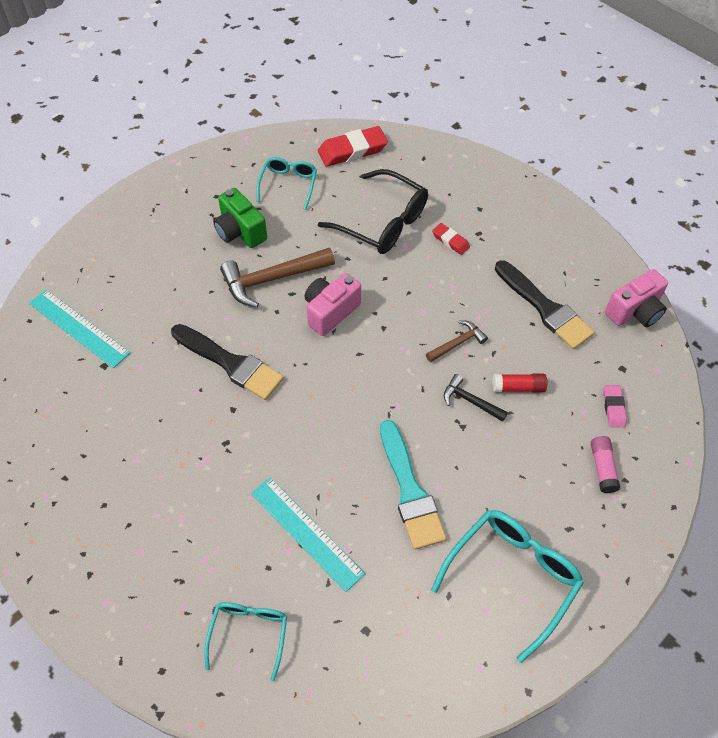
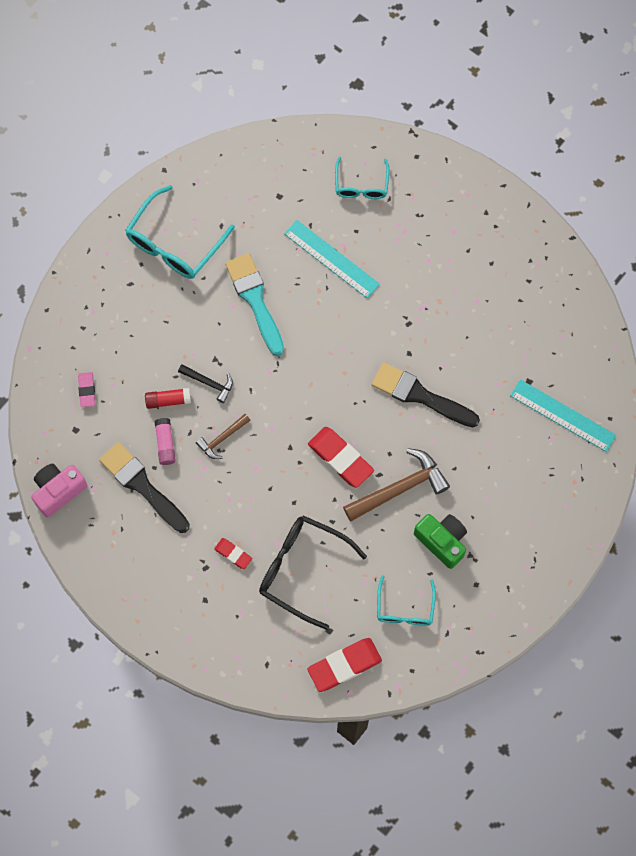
camera: 175 degrees right, 15 degrees up
pink camera [305,273,361,336] -> red eraser [308,427,374,488]
pink glue stick [591,436,620,493] -> pink glue stick moved to [154,418,176,465]

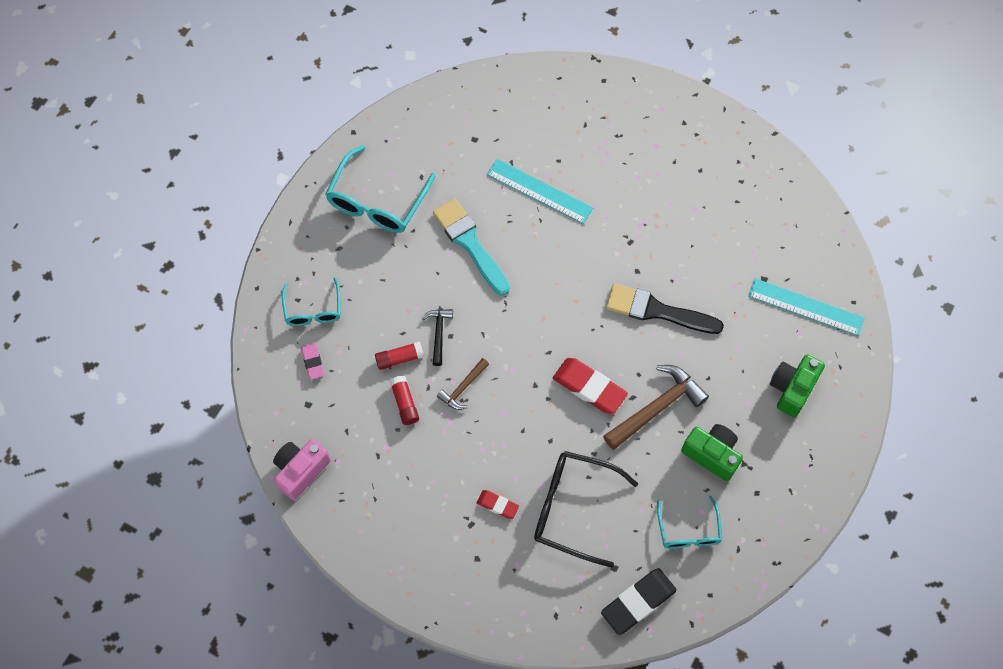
camera: 10 degrees left, 5 degrees down
black brush [99,442,190,533] -> none
pink glue stick [154,418,176,465] -> red glue stick [390,376,419,425]
black hammer [178,364,233,403] -> black hammer turned 105 degrees counterclockwise [422,309,453,366]
red eraser [307,638,382,692] -> black eraser [601,568,677,635]
turquoise glasses [335,157,389,199] -> turquoise glasses moved to [282,277,341,326]
none -> green camera [770,354,825,417]

